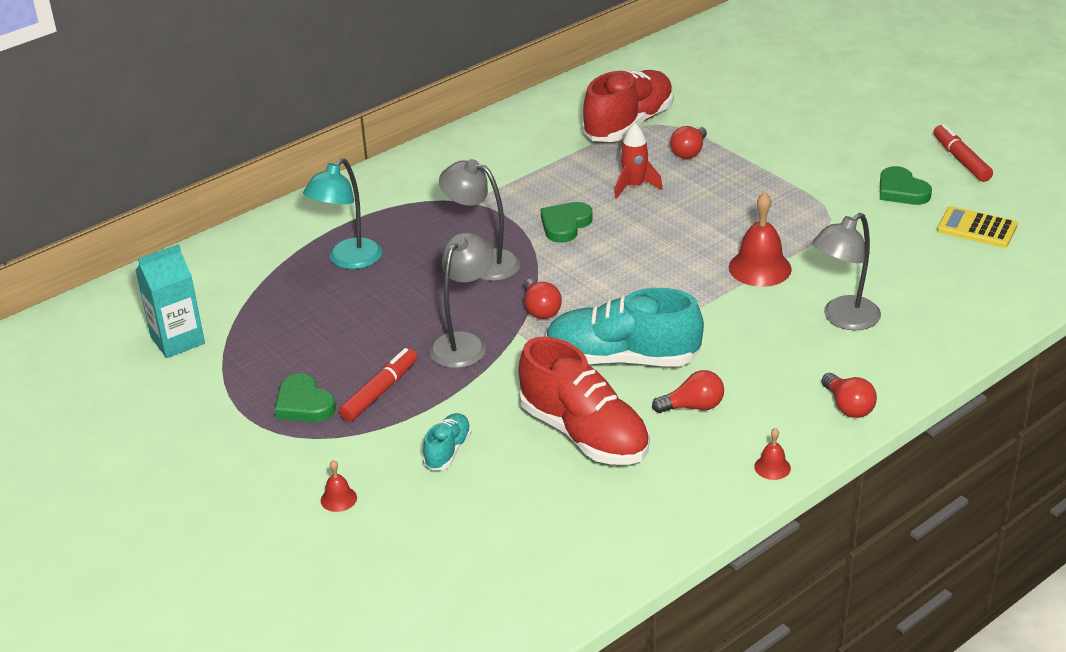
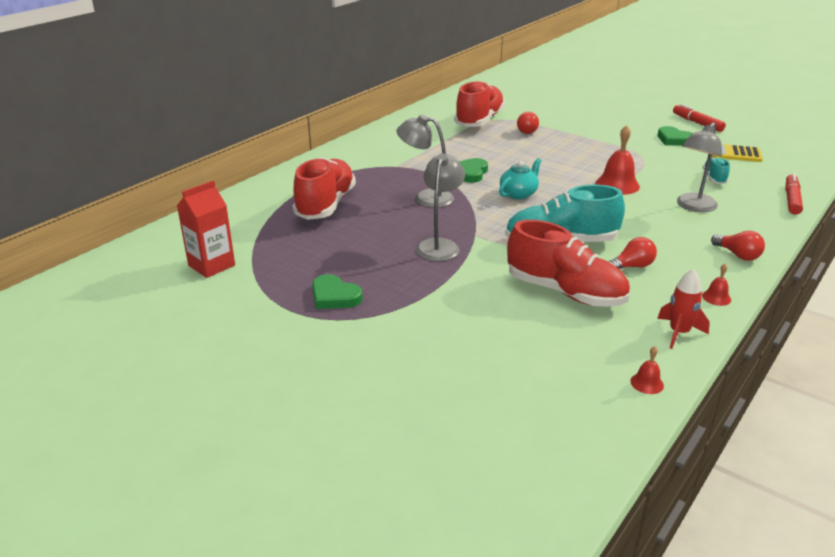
camera: 15 degrees left, 5 degrees down
turquoise carton [135,244,205,358] -> red carton [177,180,235,278]
turquoise lamp [303,158,382,269] -> red shoe [293,157,356,220]
red bell [321,460,357,512] -> red bell moved to [631,346,664,394]
red marker [339,348,418,422] -> red marker moved to [785,173,803,215]
turquoise shoe [423,413,472,471] -> turquoise shoe moved to [702,157,730,184]
red light bulb [523,278,562,319] -> none
red rocket [615,123,663,199] -> red rocket moved to [657,269,710,349]
none -> turquoise teapot [499,158,541,199]

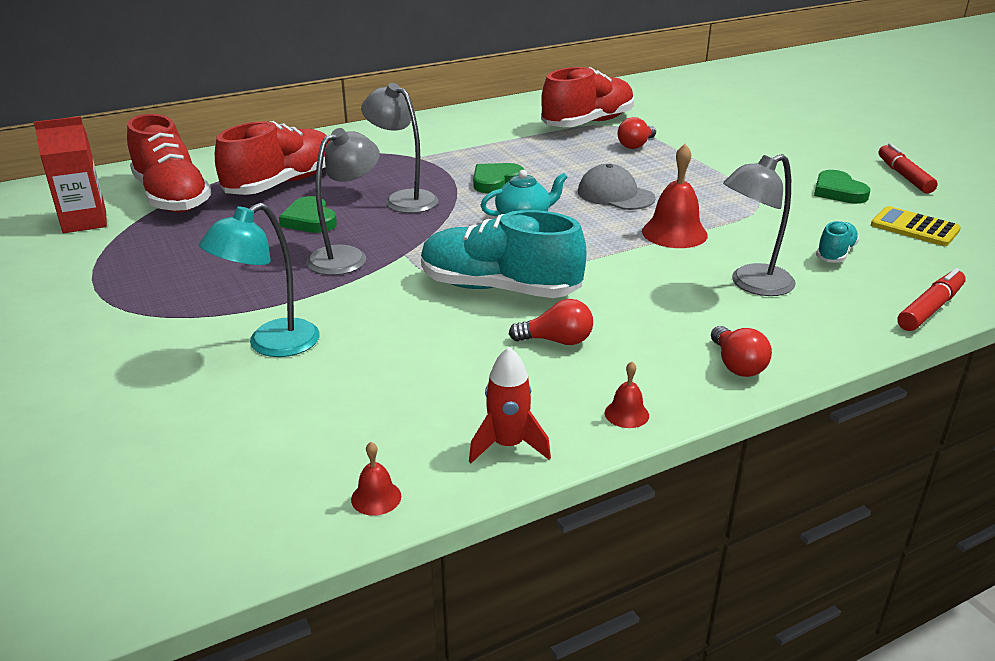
camera: 25 degrees right, 0 degrees up
green heart [312,274,363,309] -> green heart moved to [279,196,337,233]
red shoe [507,220,630,307] -> red shoe moved to [127,114,212,213]
none -> turquoise lamp [199,203,320,357]
none -> grey cap [578,164,656,210]

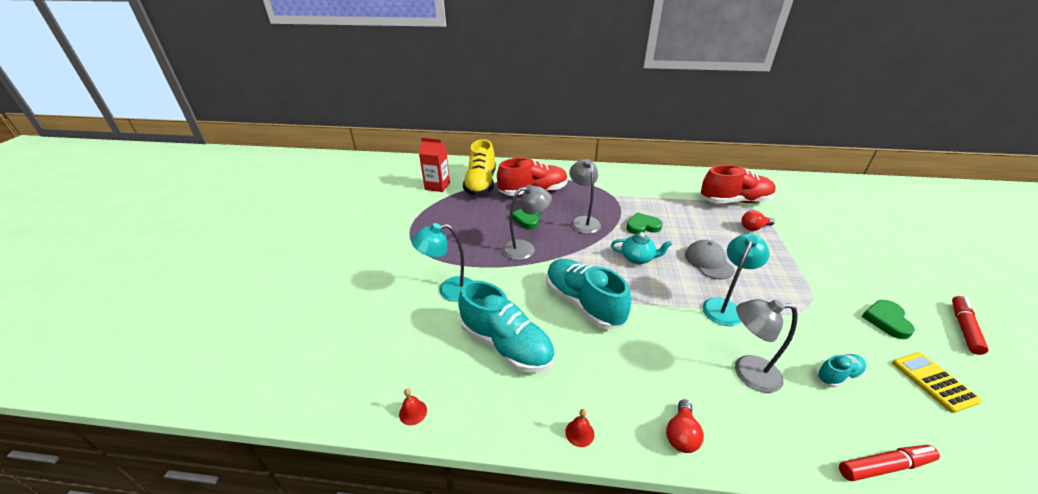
camera: 35 degrees right, 5 degrees up
red shoe [127,114,212,213] -> yellow shoe [463,139,496,196]
red rocket [469,347,551,463] -> none
red light bulb [509,299,593,345] -> none
red bell [642,144,708,248] -> turquoise lamp [702,234,769,326]
none -> turquoise shoe [458,280,555,373]

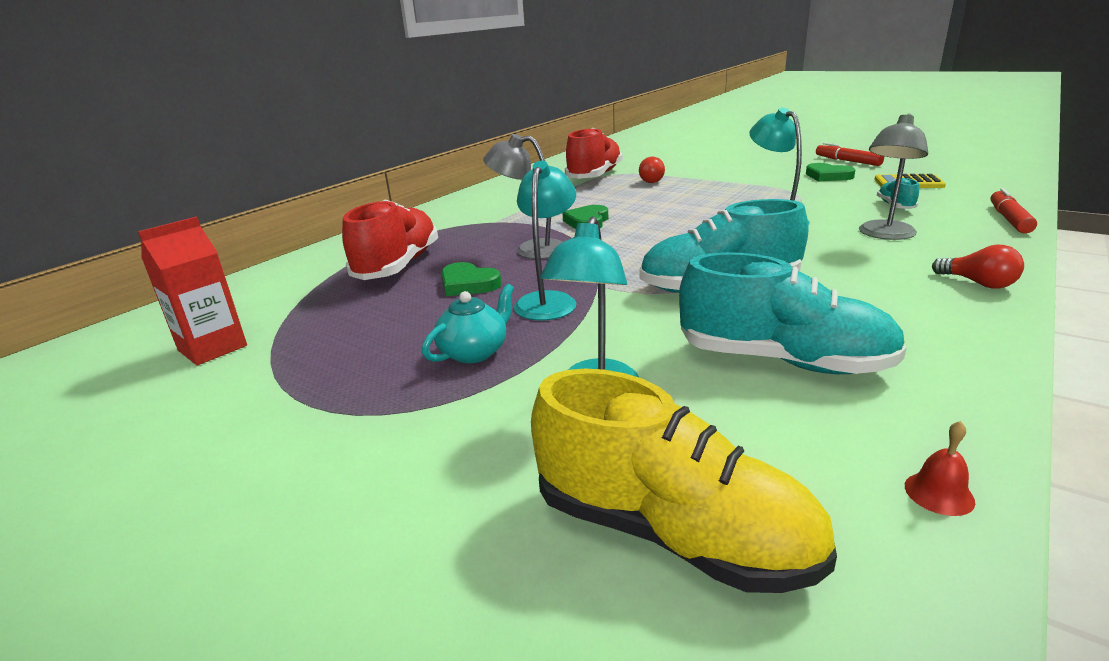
camera: 60 degrees left, 10 degrees down
turquoise shoe [458,280,555,373] -> turquoise shoe turned 45 degrees clockwise [679,252,907,374]
yellow shoe [463,139,496,196] -> yellow shoe moved to [531,368,837,593]
grey lamp [502,184,552,260] -> turquoise lamp [514,161,576,320]
red bell [565,409,594,447] -> none
turquoise teapot [611,232,672,264] -> turquoise teapot moved to [422,284,514,363]
grey cap [685,240,735,279] -> none

